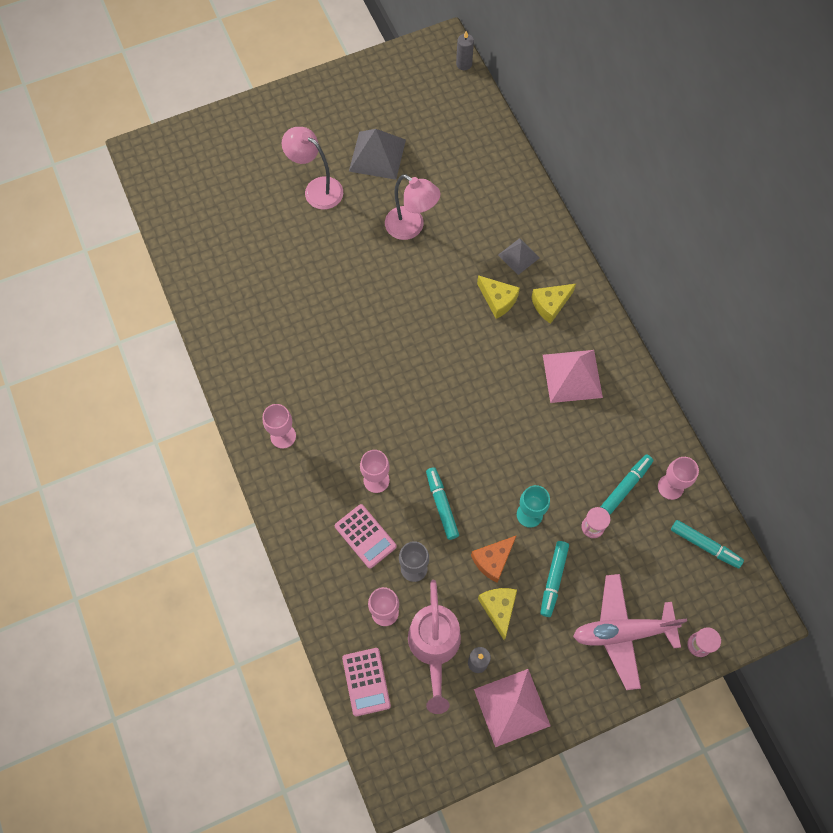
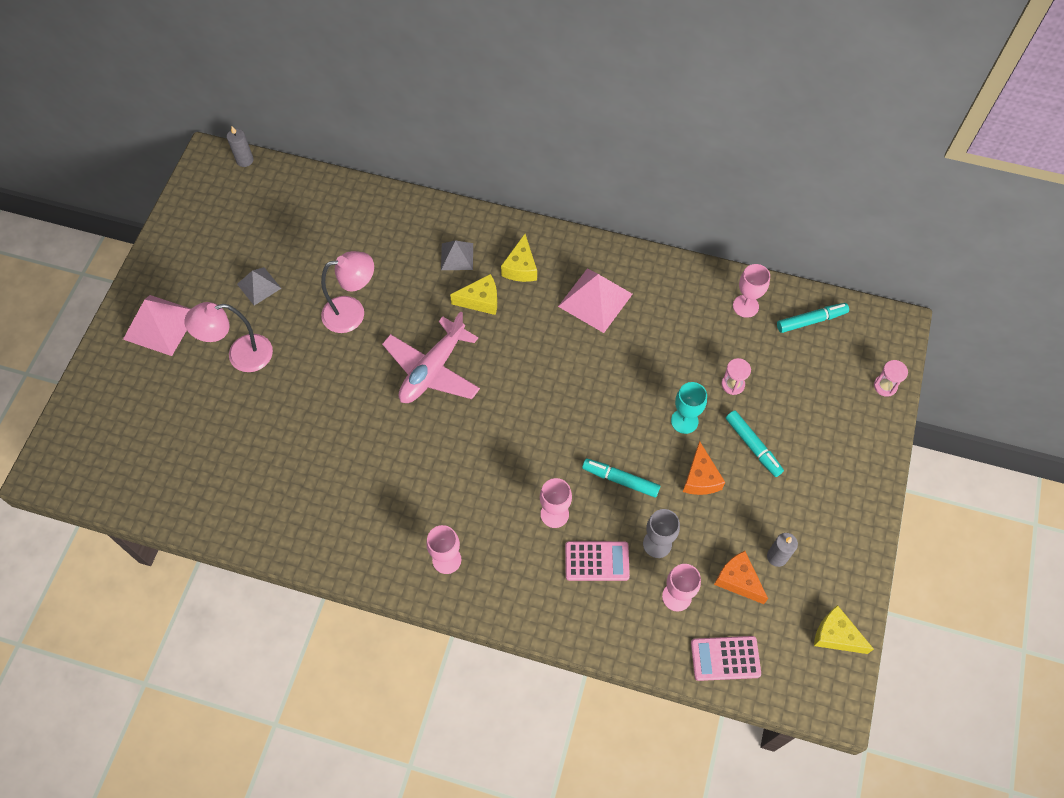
camera: 50 degrees left, 5 degrees down
pink calculator [342,648,391,716] -> pink calculator turned 150 degrees clockwise [691,636,761,681]
grey pyramid [349,129,406,180] -> grey pyramid [237,267,281,306], size x0.60
pink watering can [408,580,461,714] -> orange cheese [714,551,768,604]
pink pyramid [474,669,551,747] -> pink pyramid moved to [123,295,191,356]
yellow cheese [478,588,517,640] -> yellow cheese moved to [814,605,874,654]
pink plane [573,574,687,690] -> pink plane moved to [382,311,480,403]
turquoise marker [601,454,653,515] -> none

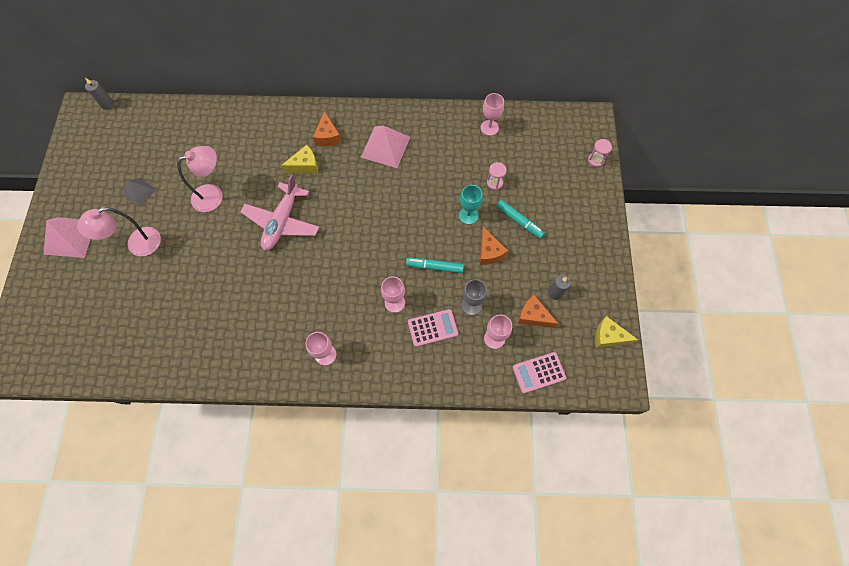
camera: 15 degrees left, 5 degrees up
grey pyramid [441,240,473,270] -> none
yellow cheese [501,234,537,282] -> orange cheese [313,111,341,146]
turquoise marker [777,303,849,333] -> none

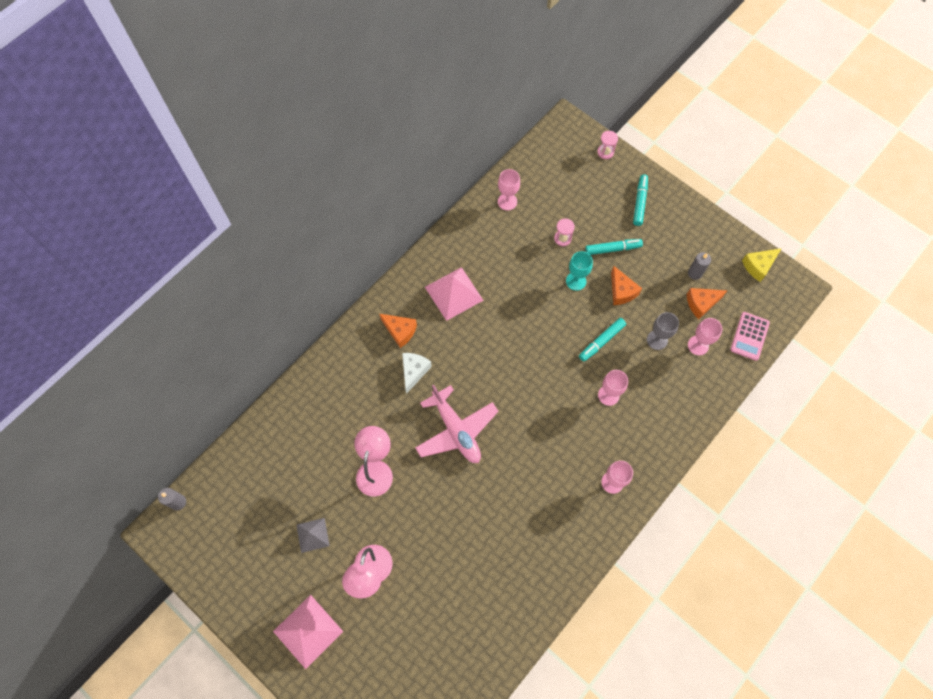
camera: 50 degrees left, 0 degrees up
yellow cheese [281,145,318,173] -> white cheese [402,353,432,394]
pink calculator [408,309,459,347] -> none
orange cheese [480,227,508,265] -> orange cheese turned 45 degrees clockwise [611,266,642,305]
none -> turquoise marker [633,174,648,226]

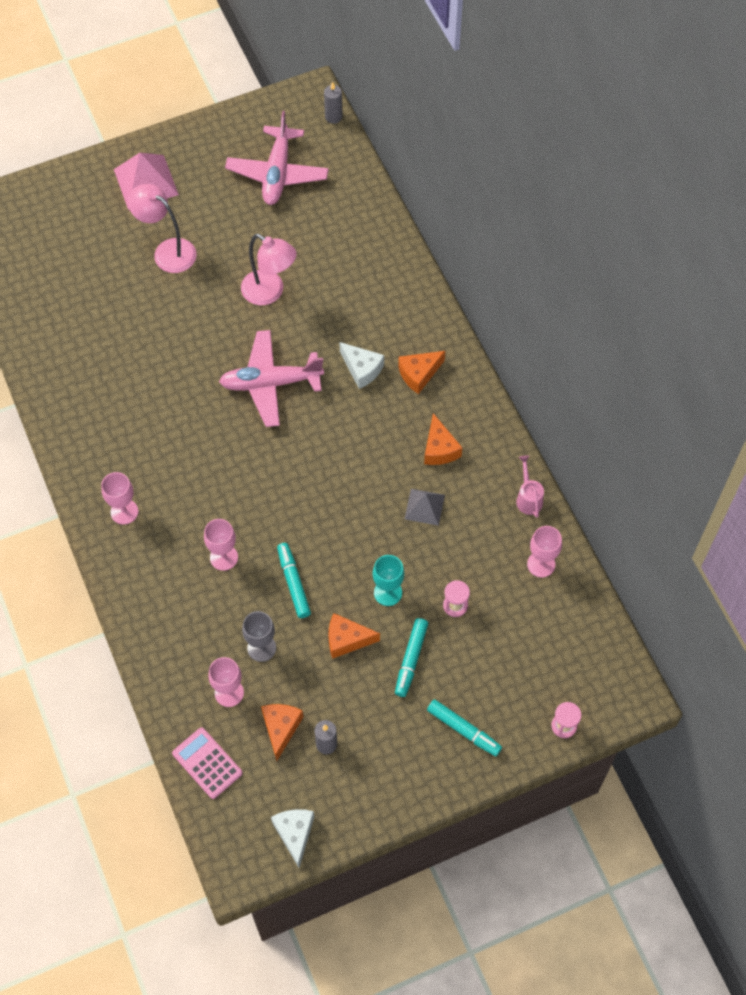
camera: 115 degrees right, 5 degrees down
grey pyramid [297,518,330,553] -> grey pyramid moved to [405,489,445,526]
pink pyramid [425,267,484,321] -> orange cheese [424,413,462,465]
yellow cheese [742,248,782,282] -> white cheese [271,809,315,868]
none -> pink plane [225,111,329,205]
none -> pink watering can [516,455,544,518]

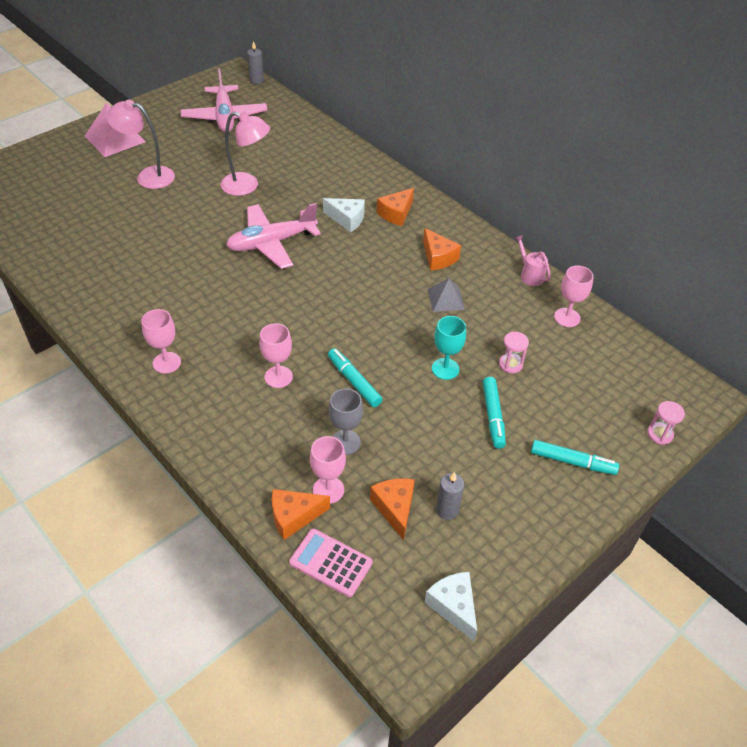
camera: 20 degrees left, 15 degrees down
orange cheese [328,613,380,659] -> orange cheese moved to [272,489,330,540]

